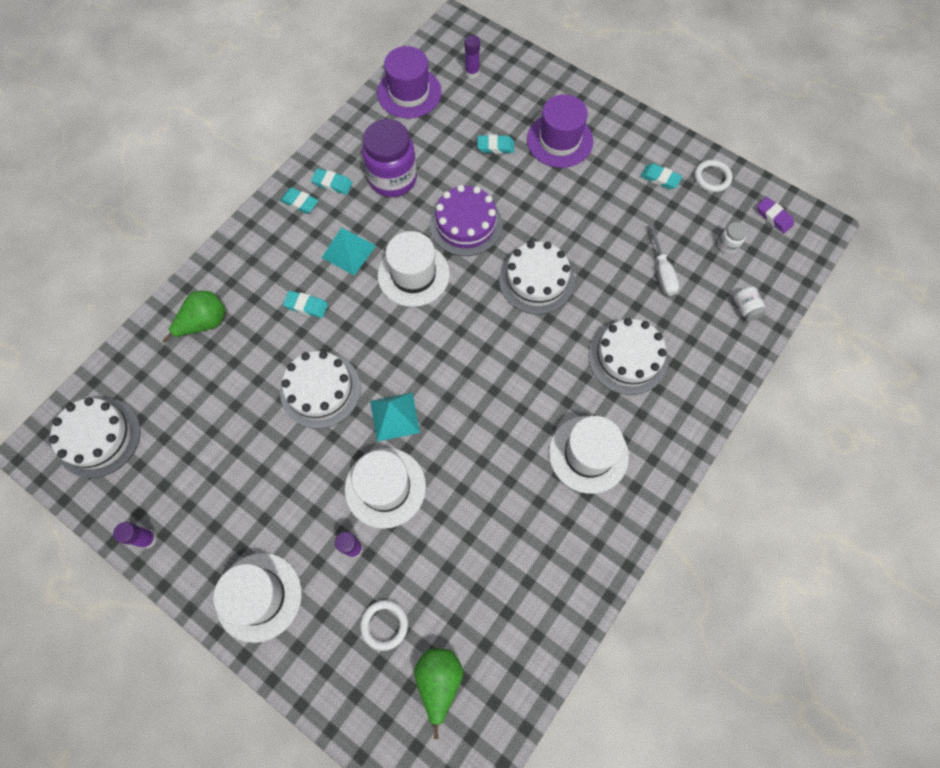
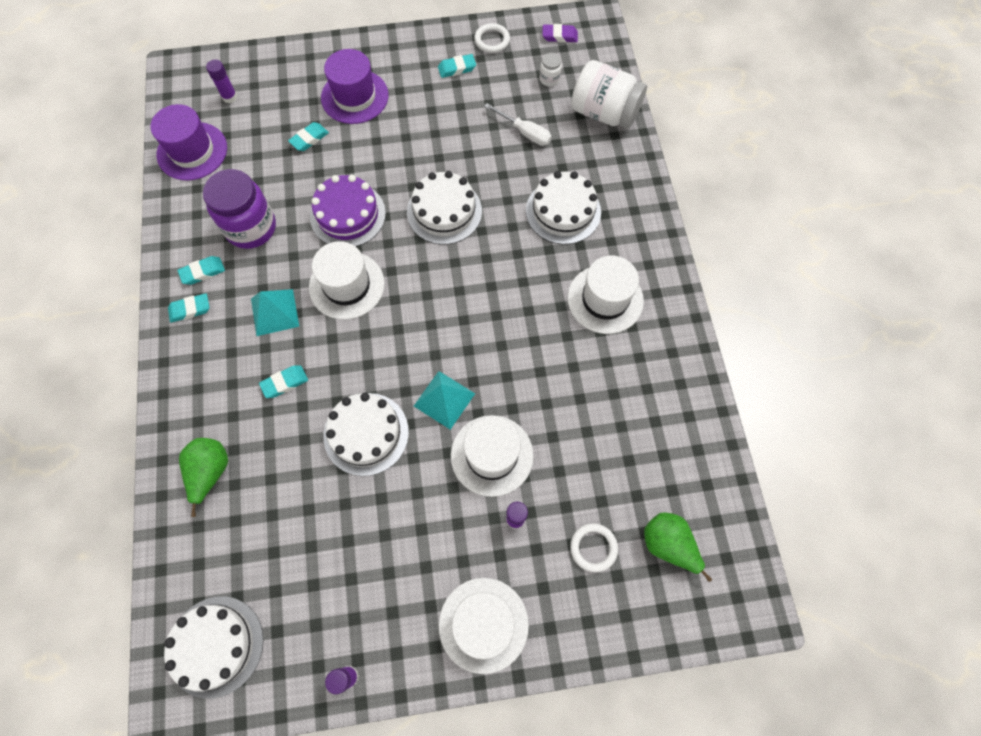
camera: 45 degrees left, 0 degrees up
white jar [734,287,766,321] -> white jar [571,60,647,129], size x2.32

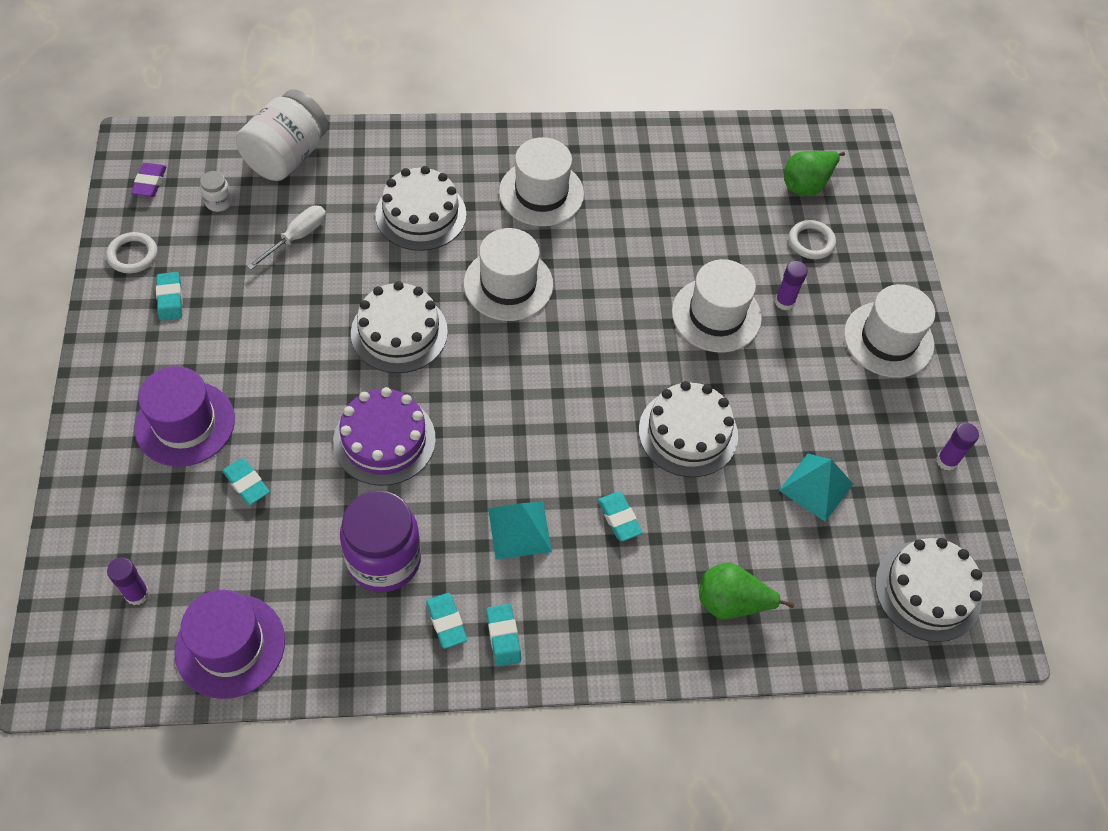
camera: 90 degrees left, 10 degrees down
white hat [309,241,385,320] -> white hat moved to [464,228,553,321]
turquoise pyramid [414,371,475,430] -> turquoise pyramid moved to [779,454,853,522]

